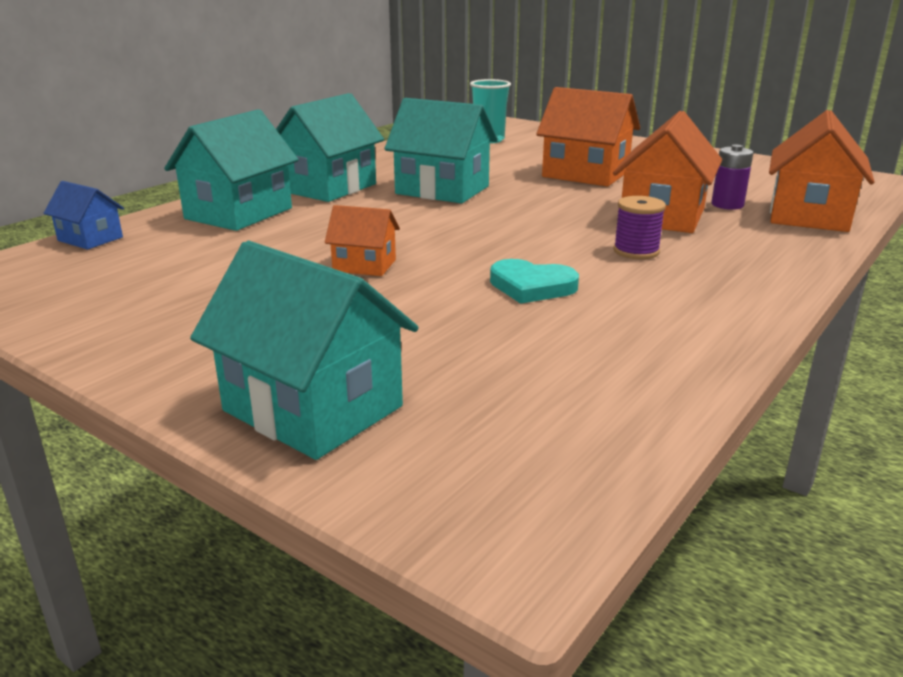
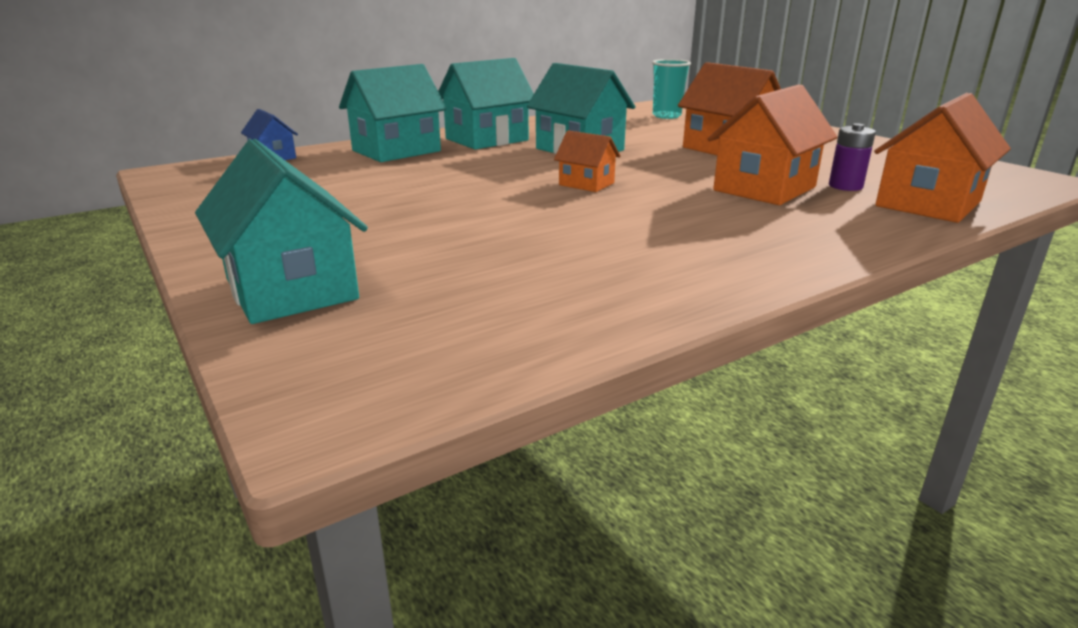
camera: 20 degrees right, 0 degrees up
orange house [325,205,400,276] -> orange house moved to [554,130,621,192]
turquoise heart [490,259,579,304] -> none
purple spool [613,196,666,259] -> none

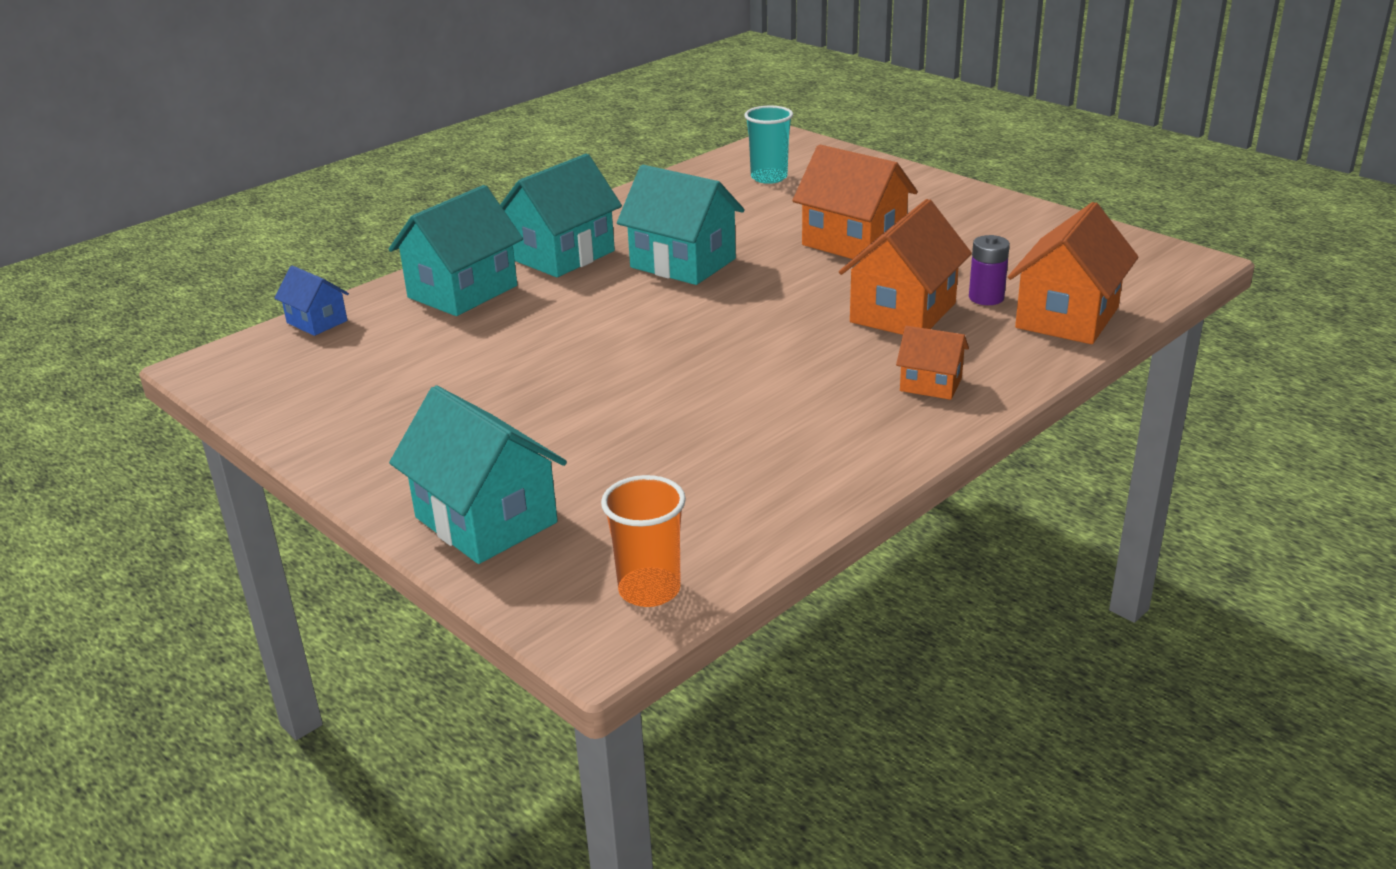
camera: 10 degrees left, 5 degrees up
orange house [554,130,621,192] -> orange house moved to [896,326,969,400]
none -> orange cup [601,475,686,607]

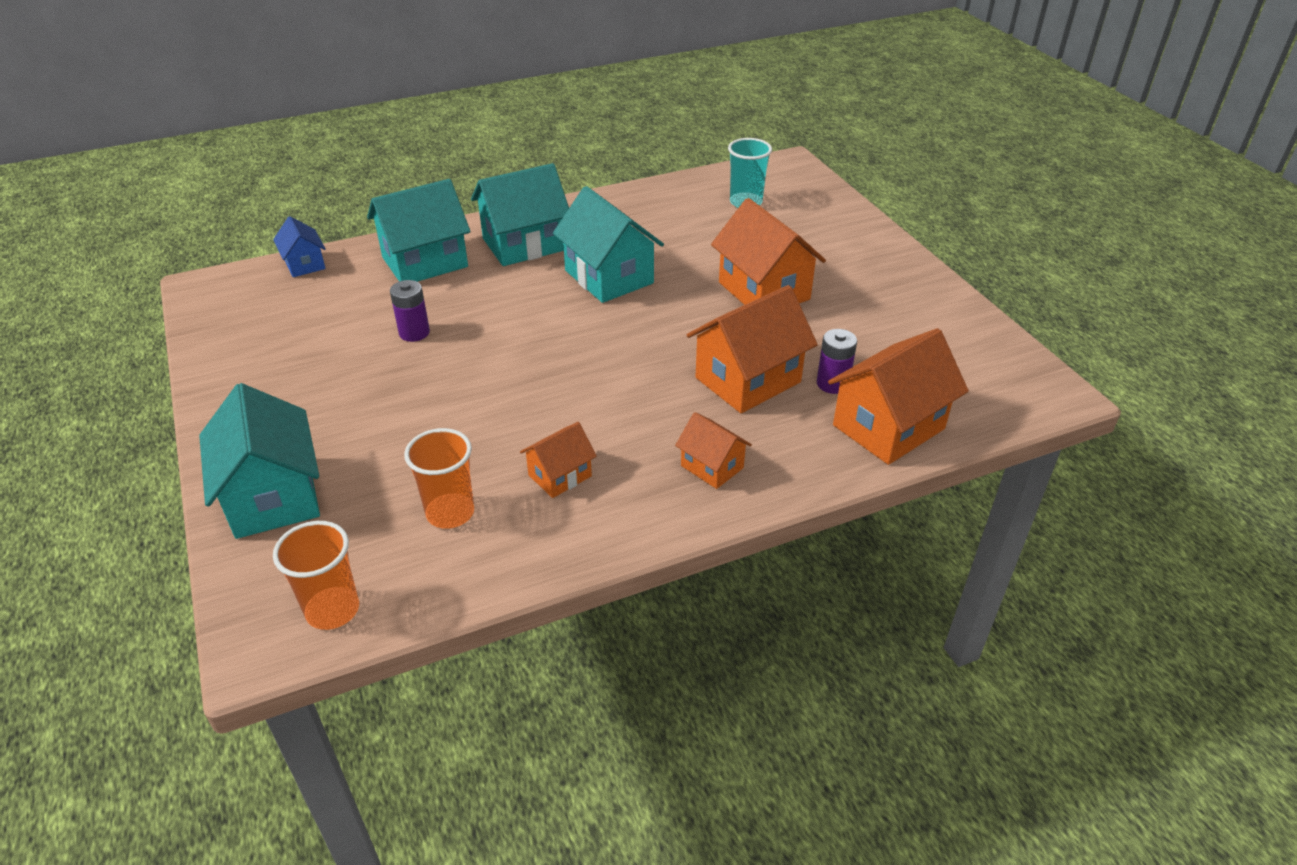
camera: 20 degrees right, 10 degrees up
none -> purple battery [390,280,430,342]
none -> orange cup [404,428,474,529]
none -> orange house [520,422,597,498]

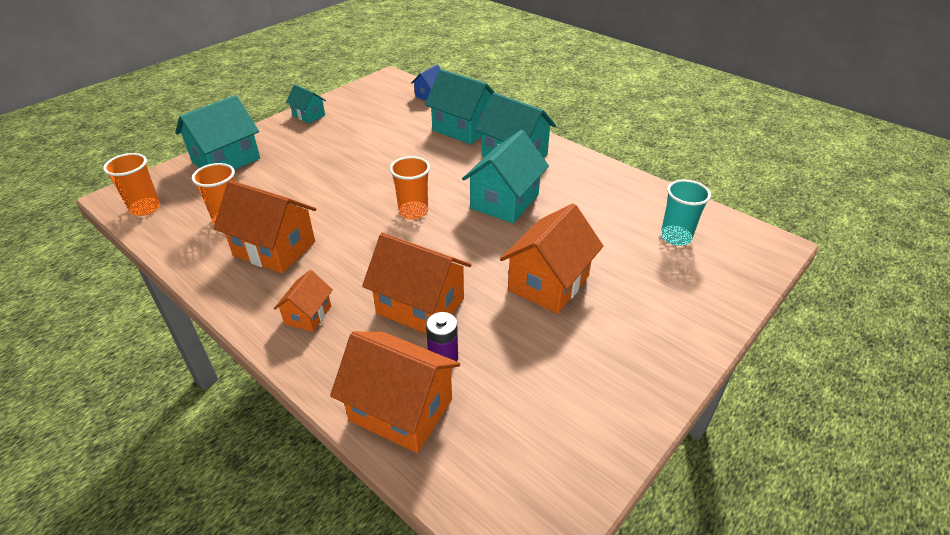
camera: 65 degrees right, 0 degrees up
purple battery [390,280,430,342] -> none
orange house [520,422,597,498] -> orange house [213,180,317,273], size x1.85
none -> turquoise house [286,85,326,123]
none -> orange cup [390,156,430,220]

